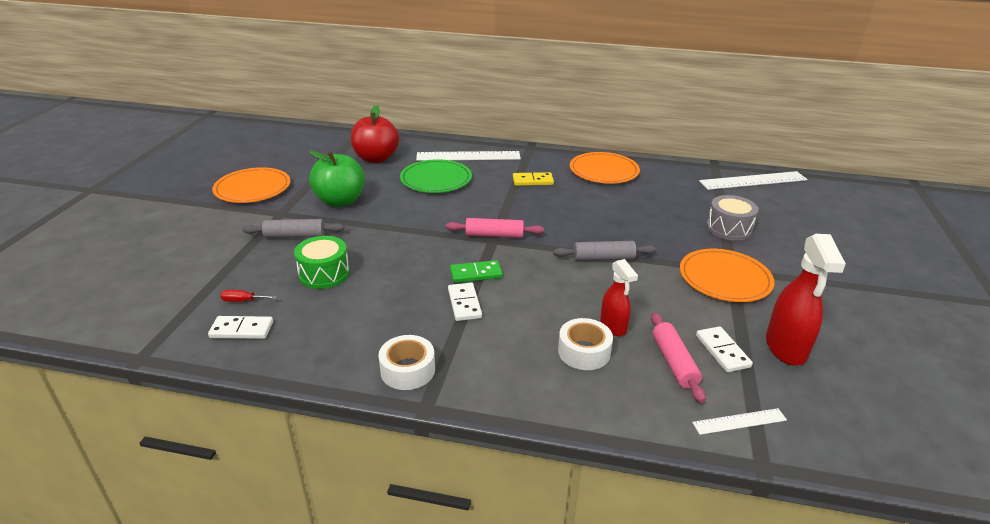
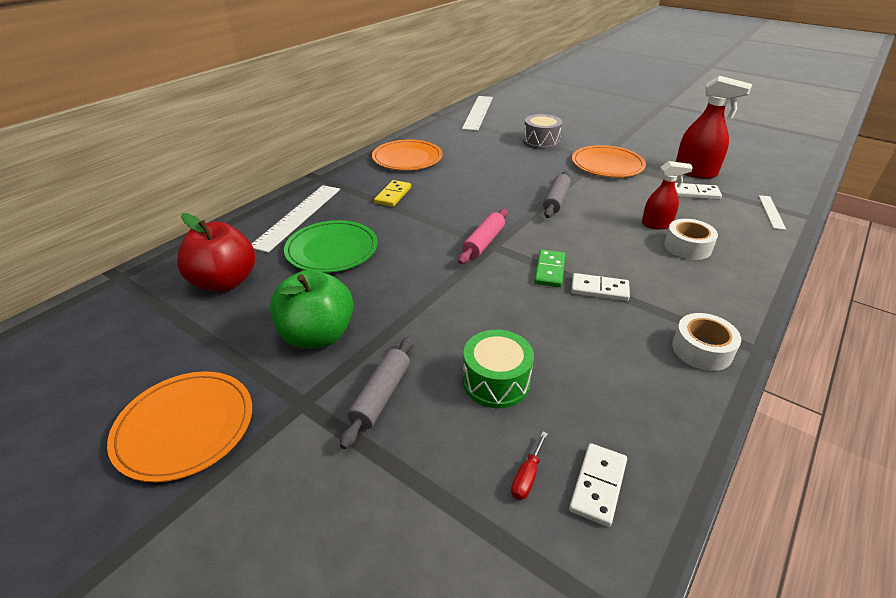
camera: 65 degrees left, 5 degrees up
pink rolling pin [651,312,706,403] -> none

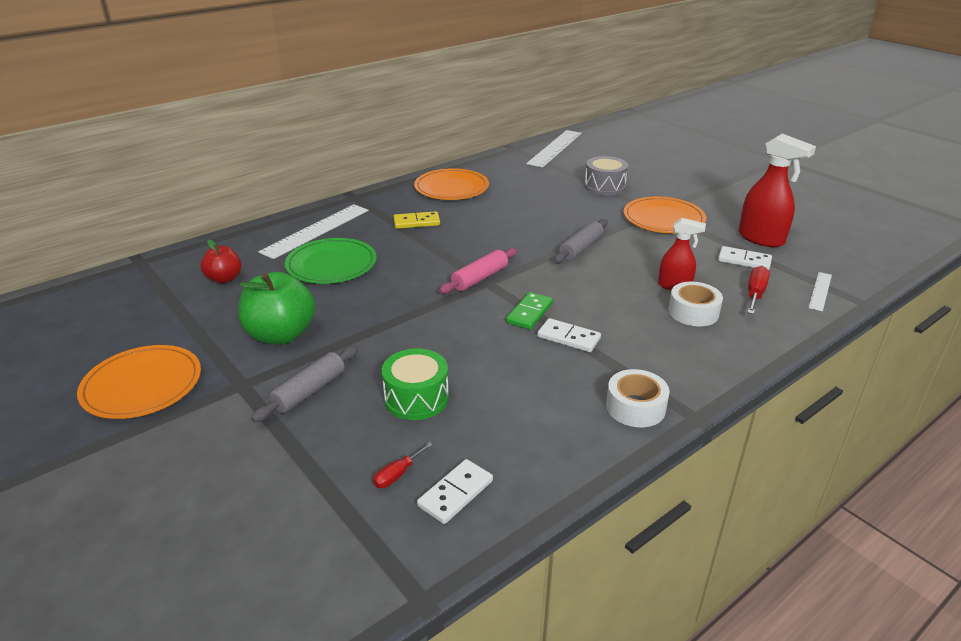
camera: 15 degrees right, 5 degrees down
red apple [177,213,255,292] -> red apple [201,239,241,283], size x0.59
yellow domino [374,180,411,207] -> yellow domino turned 45 degrees clockwise [394,211,440,229]
none -> red screwdriver [747,266,770,314]

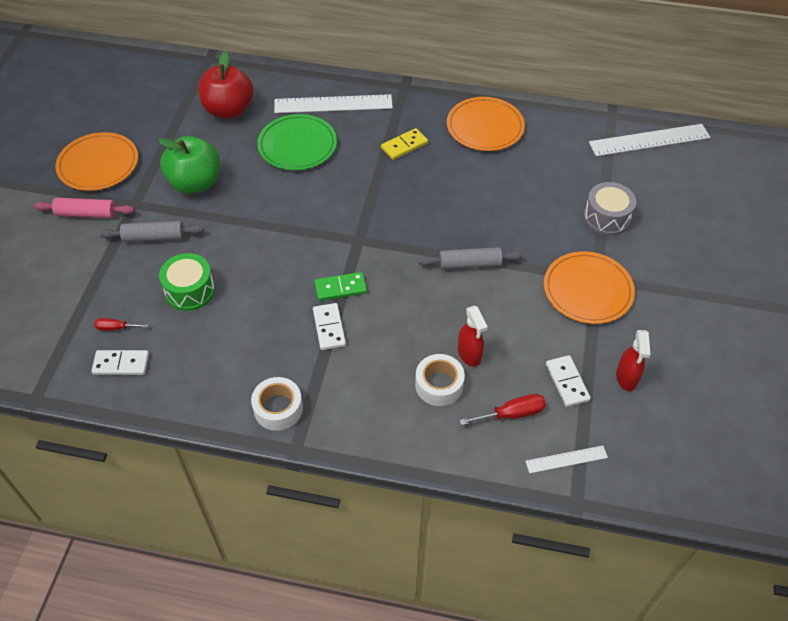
camera: 50 degrees right, 20 degrees up
red apple [201,239,241,283] -> red apple [198,51,254,119], size x1.71
yellow domino [394,211,440,229] -> yellow domino turned 75 degrees counterclockwise [381,128,428,160]
pink rolling pin [439,248,517,294] -> pink rolling pin moved to [34,198,134,218]
red spray bottle [739,134,816,247] -> red spray bottle [616,330,651,391], size x0.62

